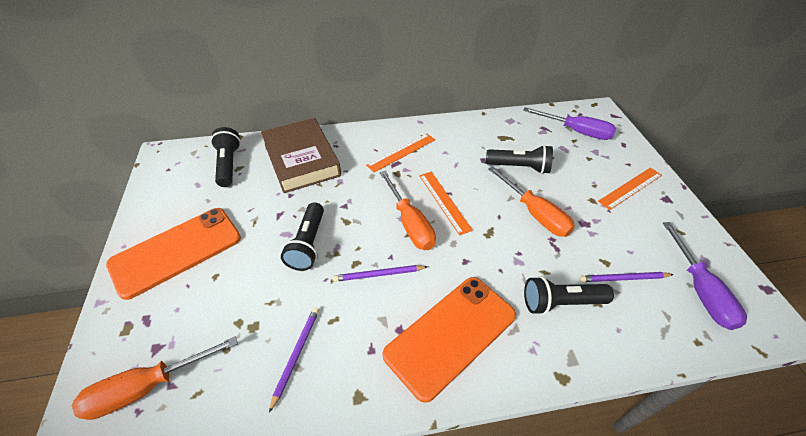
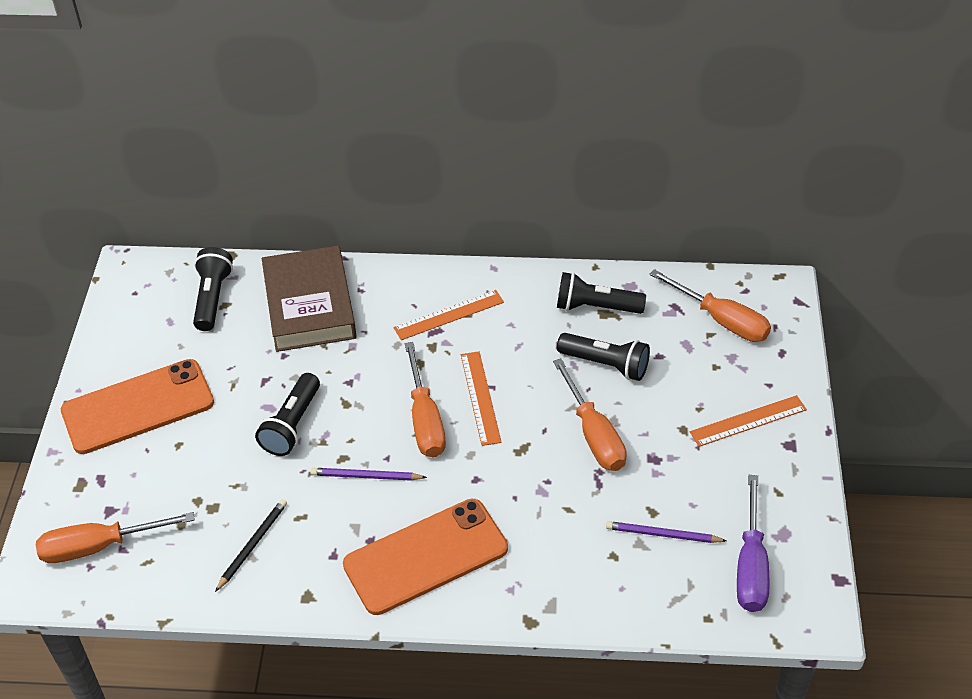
camera: 15 degrees right, 0 degrees up
purple pencil [269,307,319,413] -> black pencil [215,499,287,592]
purple screwdriver [523,107,616,140] -> orange screwdriver [649,269,771,342]
black flashlight [524,276,614,315] -> black flashlight moved to [557,272,646,314]

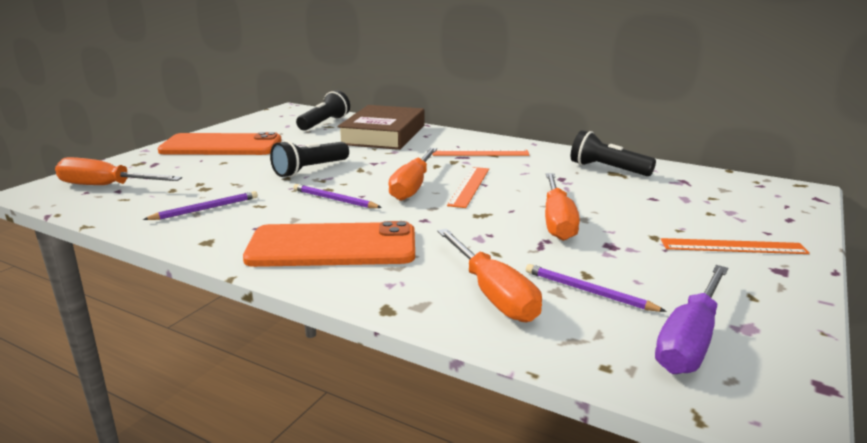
camera: 25 degrees right, 25 degrees down
black pencil [215,499,287,592] -> purple pencil [143,191,258,220]
black flashlight [557,333,650,381] -> none
orange screwdriver [649,269,771,342] -> orange screwdriver moved to [437,229,542,322]

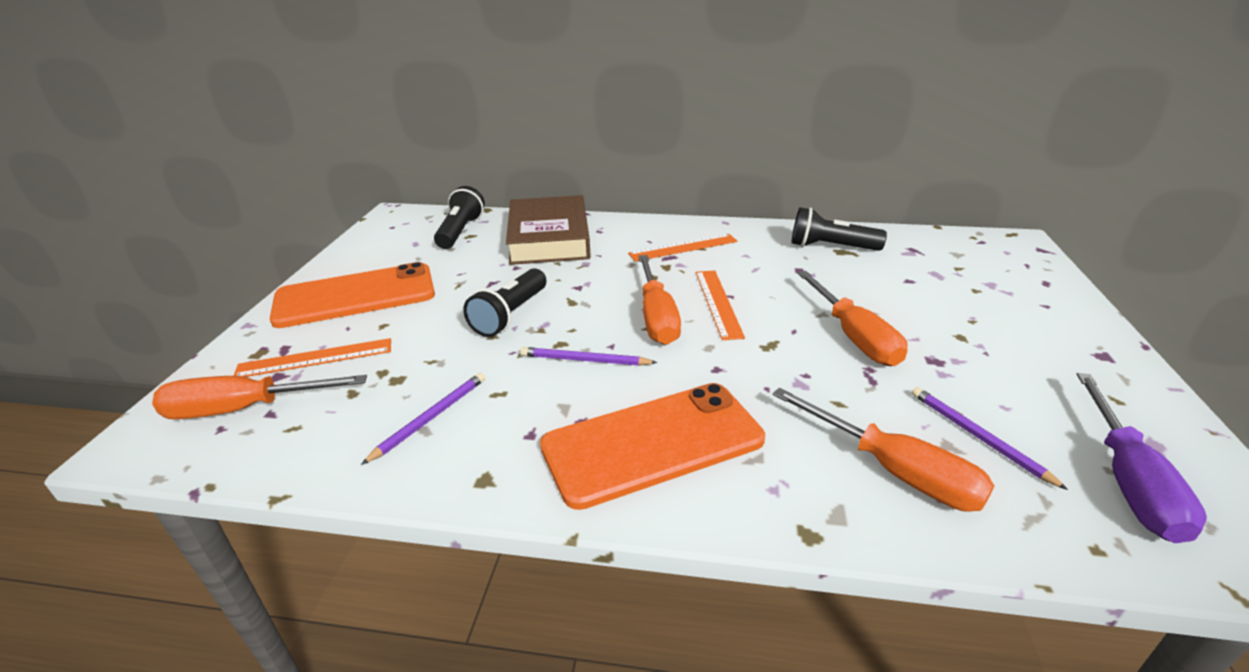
camera: 20 degrees left, 10 degrees up
purple pencil [526,264,667,312] -> purple pencil turned 45 degrees clockwise [912,387,1068,490]
orange ruler [661,238,810,254] -> orange ruler moved to [234,338,391,377]

